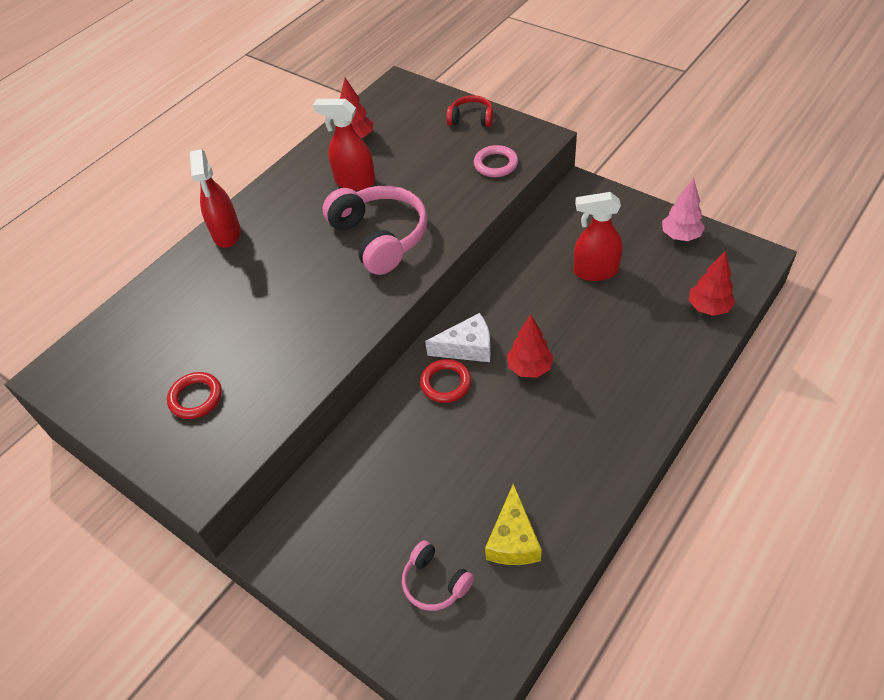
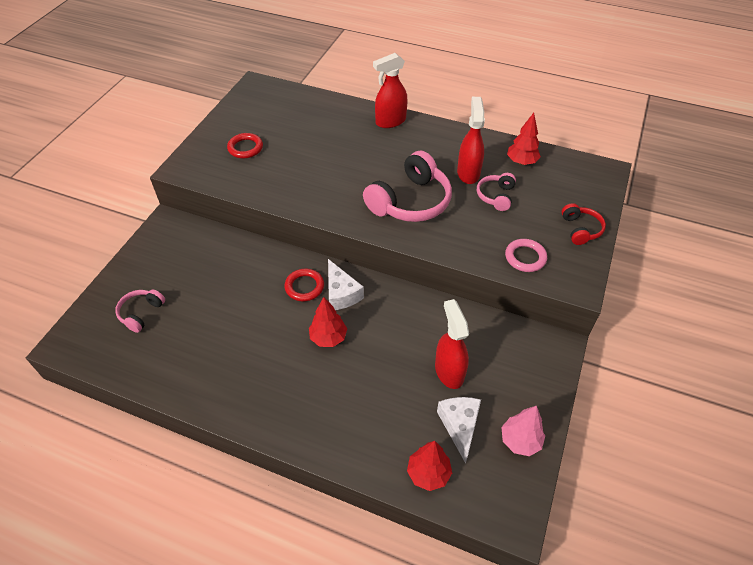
camera: 70 degrees right, 0 degrees up
yellow cheese [485,484,542,565] -> none
none -> white cheese [437,397,481,463]
none -> pink headphones [477,173,516,211]

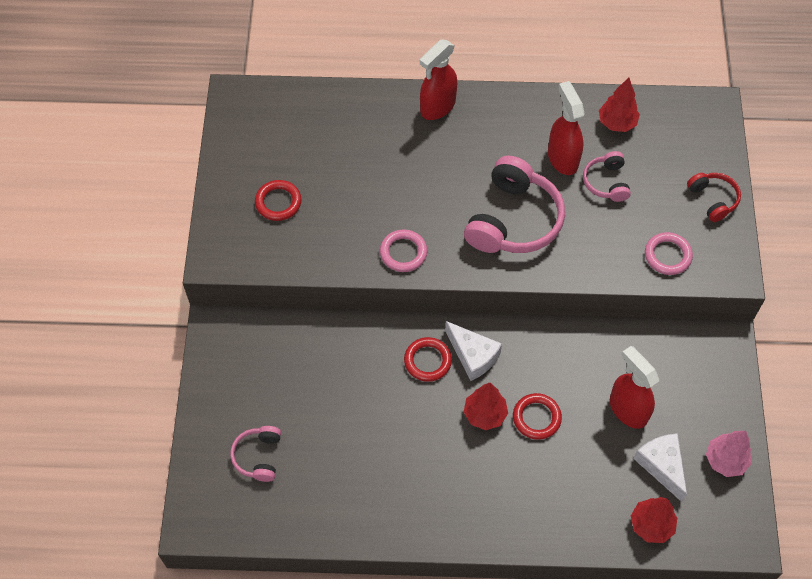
camera: 20 degrees left, 10 degrees up
none -> pink ring [380,229,427,272]
none -> red ring [513,393,562,440]

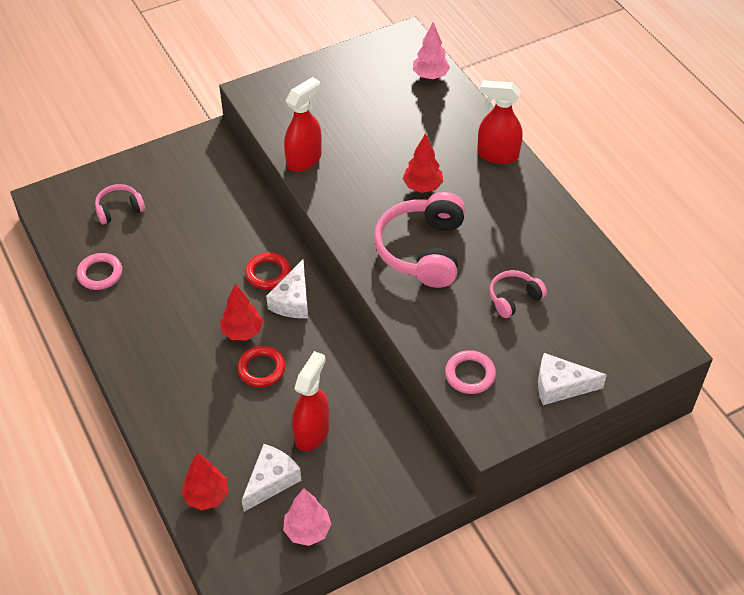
camera: 60 degrees right, 10 degrees down
red ring [255,180,301,221] -> none
pink ring [380,229,427,272] -> pink ring moved to [77,253,122,290]
pink headphones [464,156,565,253] -> pink headphones turned 105 degrees clockwise [374,192,465,288]
red spray bottle [548,81,585,175] -> red spray bottle moved to [284,77,322,172]
red tree [599,78,640,132] -> red tree moved to [403,134,443,193]
red headphones [687,173,741,222] -> white cheese [538,353,607,405]
none -> pink tree [413,22,450,79]

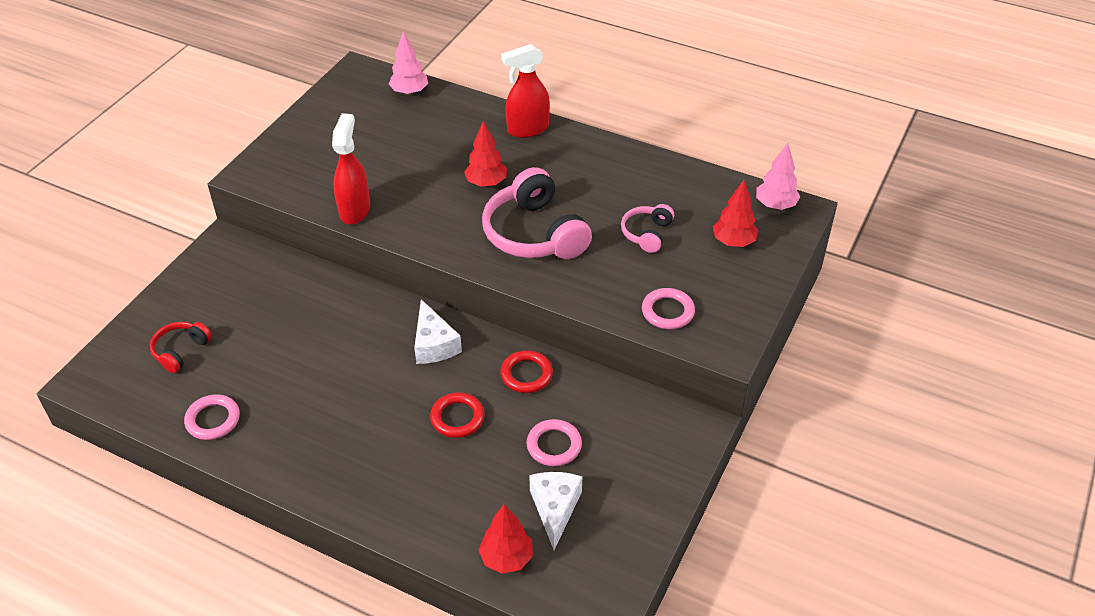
camera: 35 degrees left, 5 degrees down
pink headphones [95,184,145,224] -> red headphones [150,322,212,373]
red tree [220,284,263,340] -> red tree moved to [713,180,758,247]
red ring [245,252,291,289] -> red ring moved to [500,350,553,393]
pink tree [283,488,332,546] -> pink tree moved to [756,143,800,210]
red spray bottle [292,351,330,451] -> pink ring [526,419,582,466]
white cheese [538,353,607,405] -> none

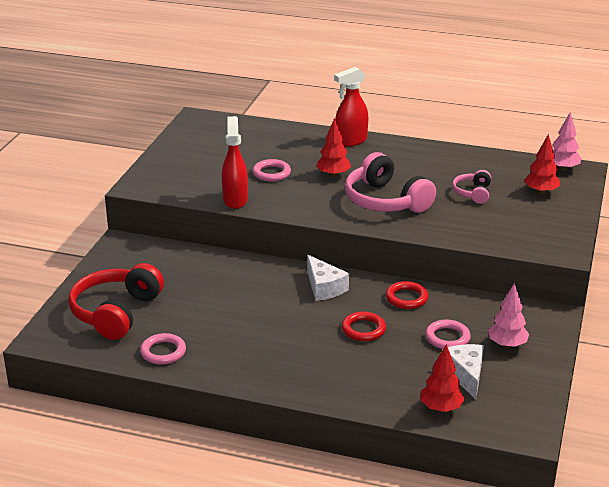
camera: 10 degrees left, 15 degrees down
red headphones [150,322,212,373] -> red headphones [68,263,164,340], size x1.93
pink tree [389,31,428,95] -> pink tree moved to [488,283,529,348]
pink ring [642,288,695,329] -> pink ring moved to [253,159,291,181]

